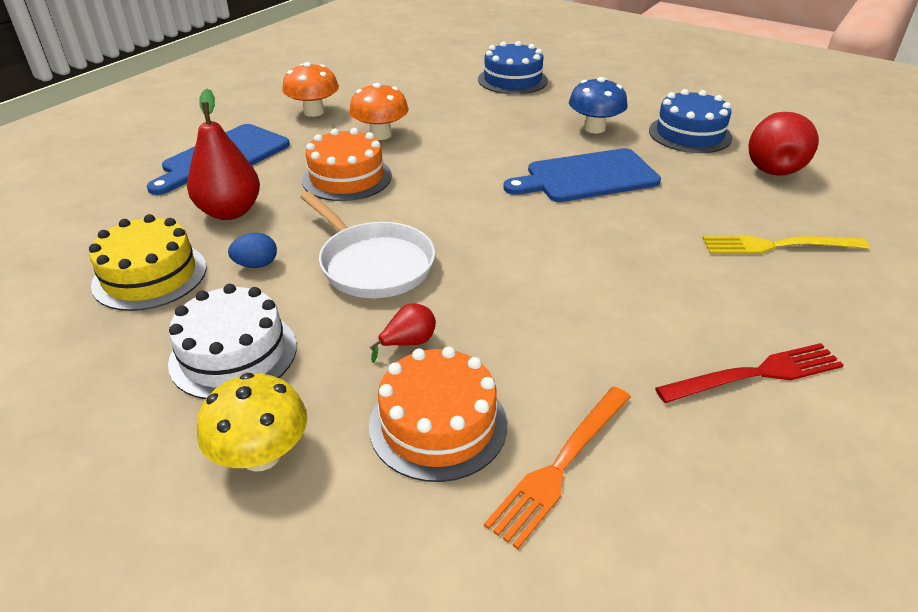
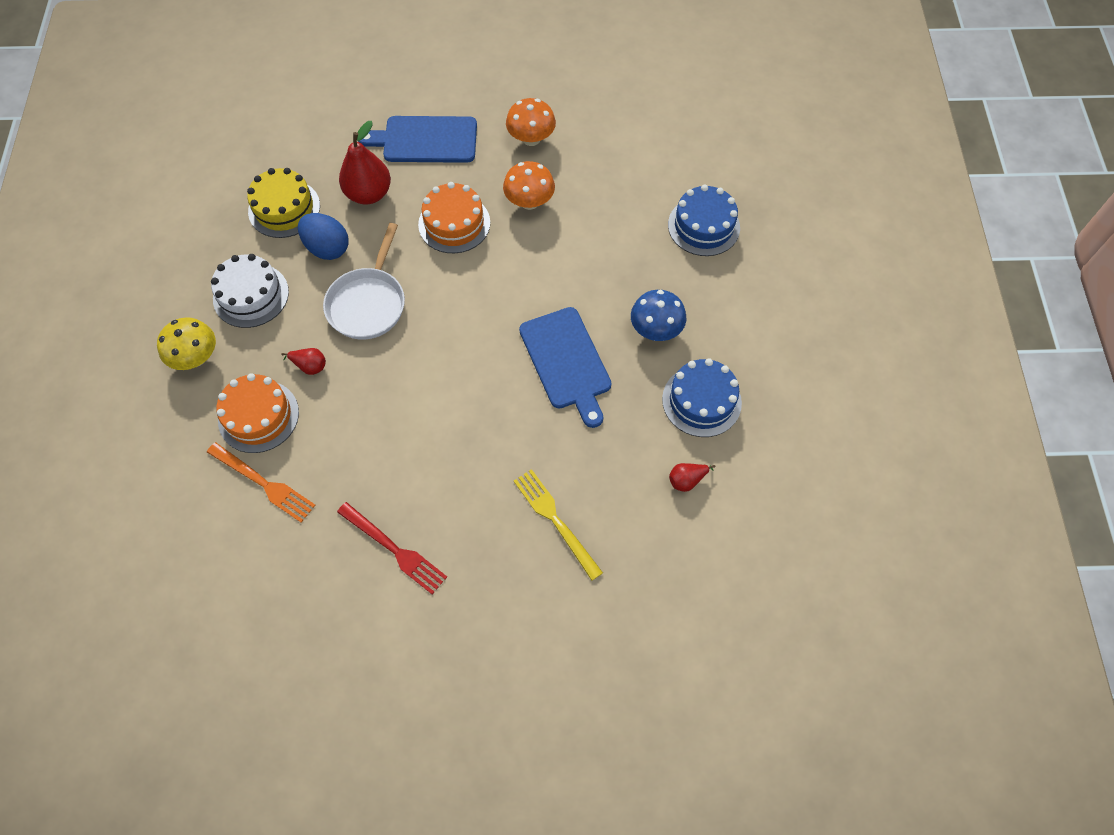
camera: 55 degrees right, 25 degrees up
blue egg [228,233,277,268] -> blue egg [298,213,349,260], size x1.73
orange fork [484,387,631,549] -> orange fork turned 150 degrees counterclockwise [207,442,316,523]
blue cutting board [503,148,661,202] -> blue cutting board turned 150 degrees counterclockwise [519,307,612,428]
red pear [748,112,819,176] -> red pear [669,463,715,492], size x0.49

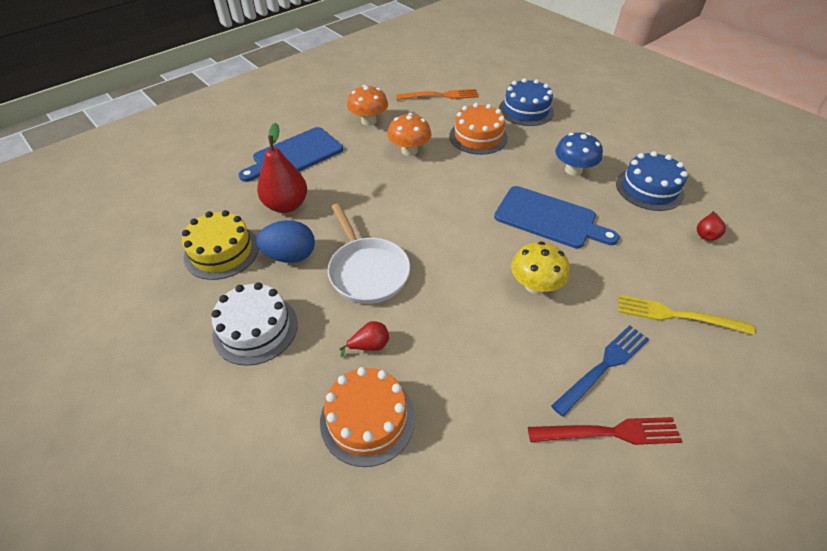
camera: 40 degrees left, 15 degrees down
yellow mushroom [157,317,216,370] -> yellow mushroom moved to [511,241,570,294]
orange fork [207,442,316,523] -> orange fork moved to [396,89,479,100]
orange cake [418,182,490,253] -> orange cake moved to [449,103,508,155]
none -> blue fork [551,325,649,417]

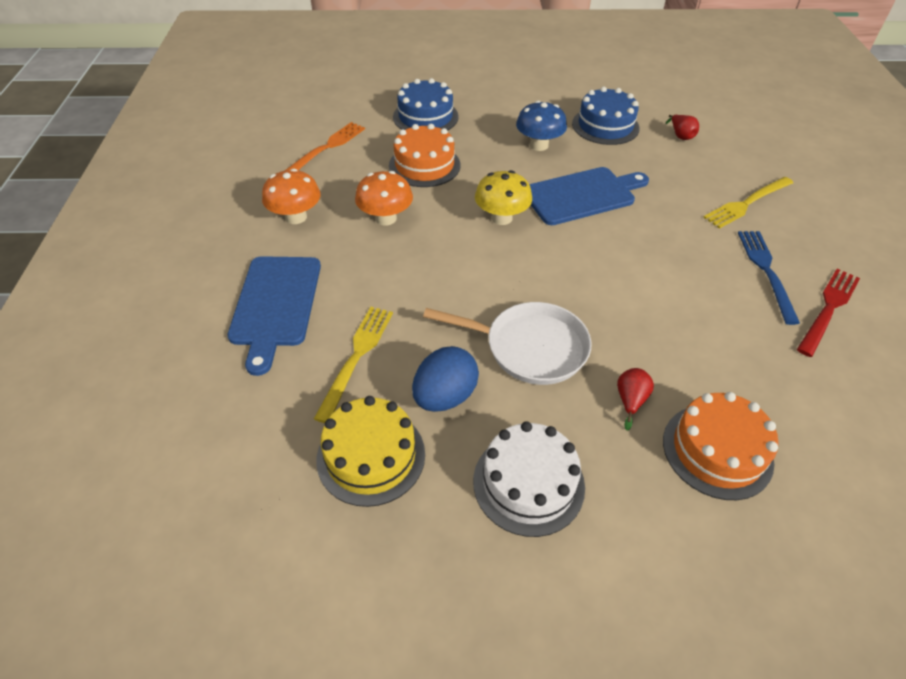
camera: 50 degrees left, 0 degrees up
red pear [257,123,307,213] -> yellow fork [314,307,393,423]
yellow mushroom [511,241,570,294] -> yellow mushroom moved to [475,170,532,225]

